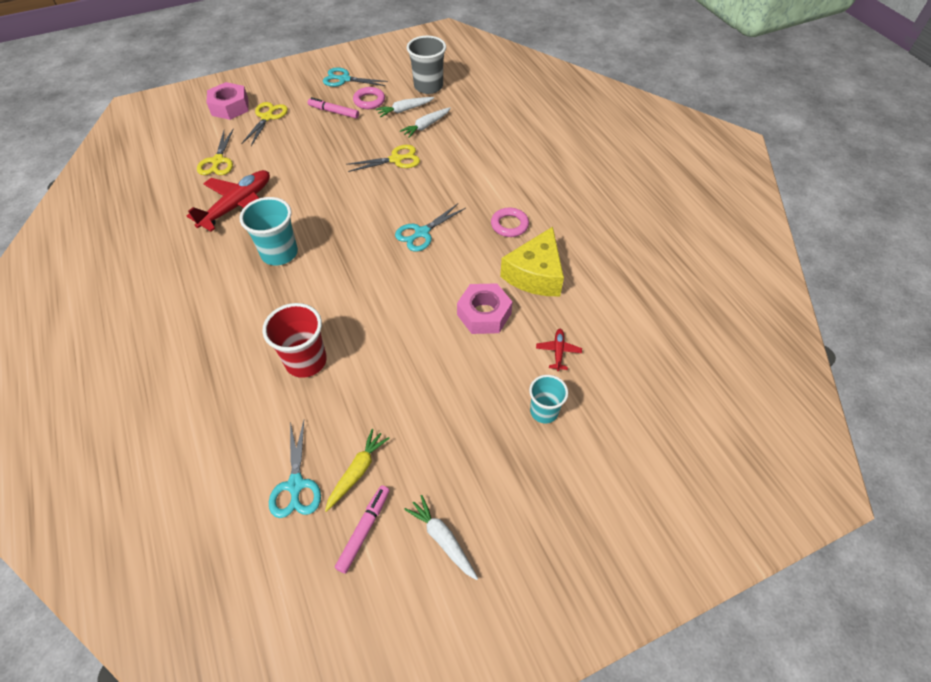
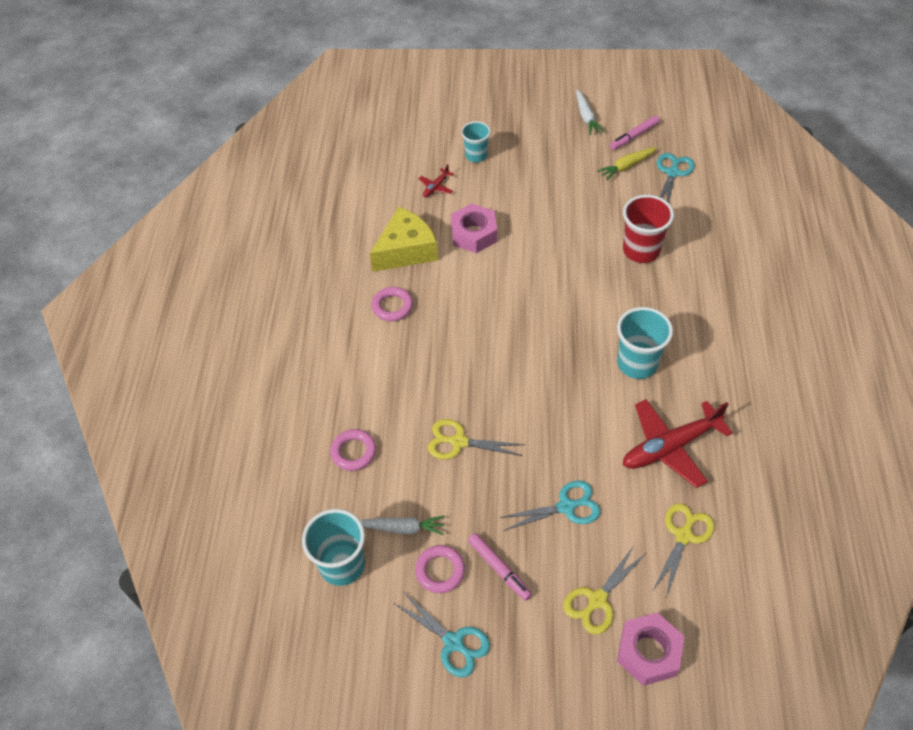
camera: 150 degrees left, 0 degrees up
turquoise scissors [395,204,466,252] -> turquoise scissors moved to [499,480,601,531]
white carrot [400,107,451,138] -> none
grey cup [407,36,446,94] -> turquoise cup [302,509,365,586]
none -> pink ring [330,429,376,471]

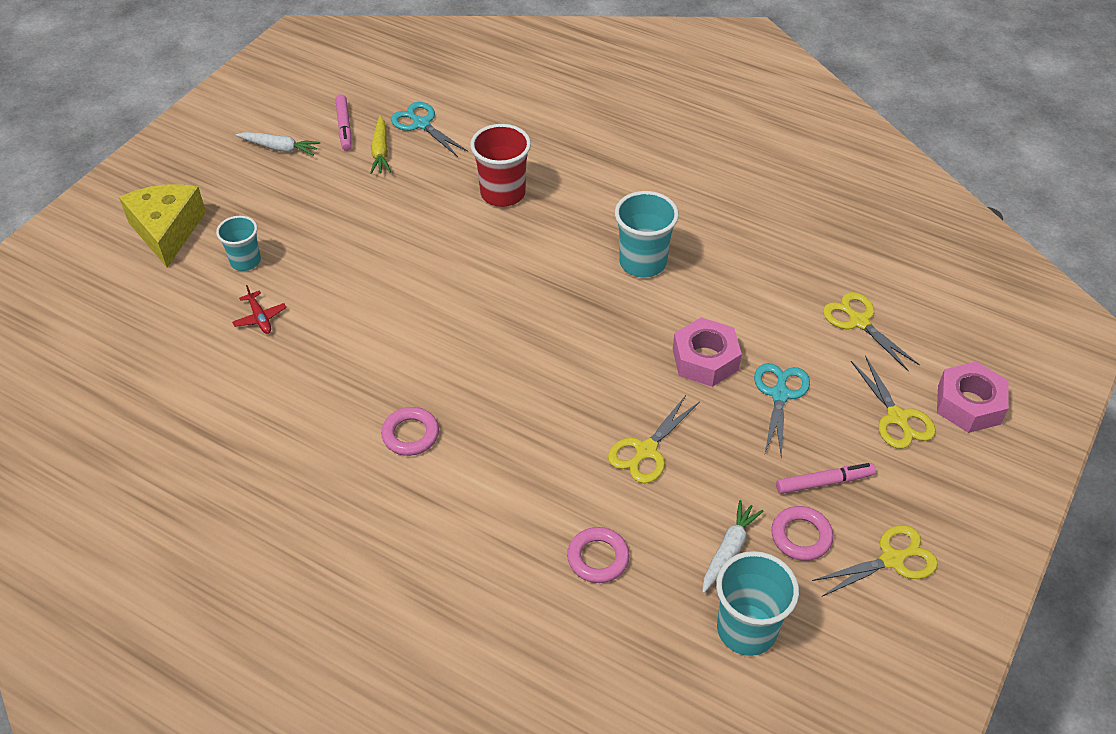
camera: 65 degrees left, 5 degrees down
yellow cheese [370,207,438,272] -> yellow cheese moved to [119,184,206,267]
turquoise scissors [394,593,490,677] -> yellow scissors [812,525,938,597]
pink nut [451,203,497,253] -> pink nut moved to [673,317,742,387]
red plane [623,399,733,488] -> none

